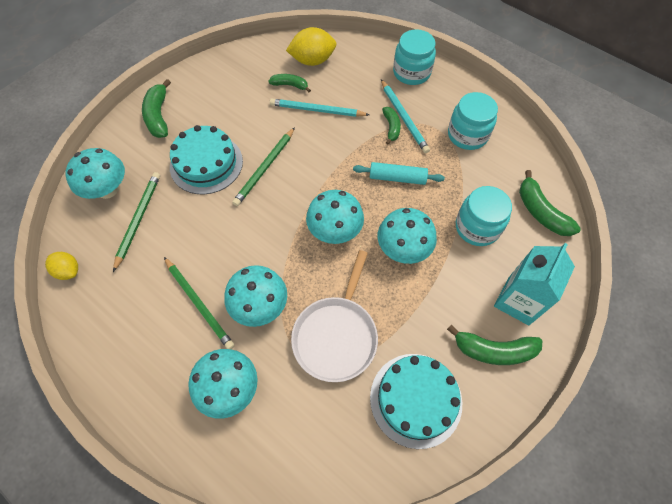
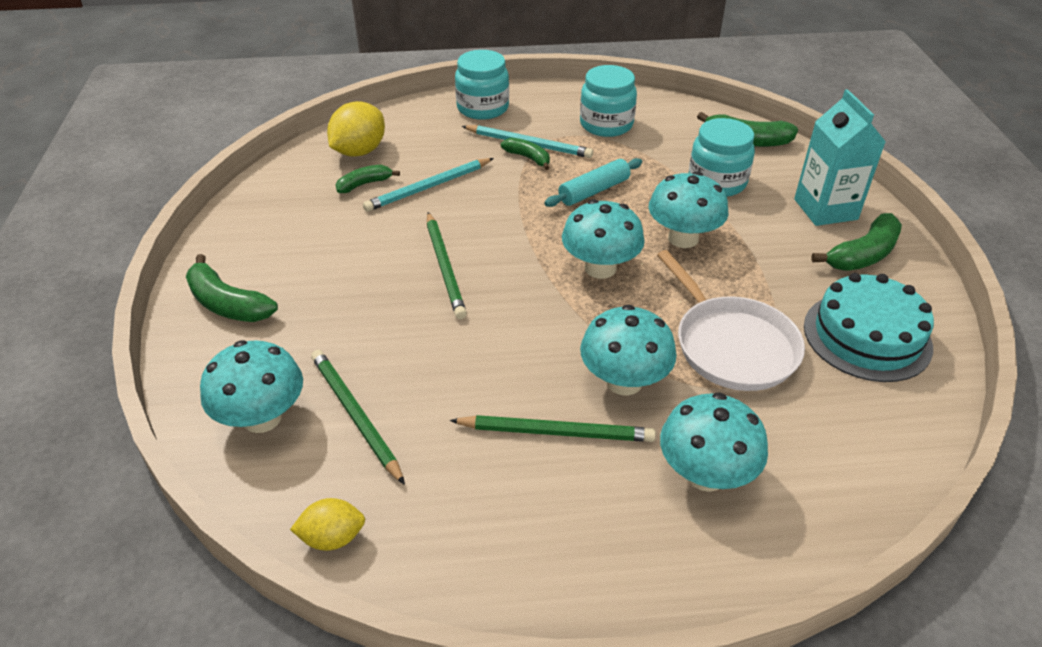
camera: 45 degrees left, 20 degrees down
turquoise cake [170,125,243,194] -> none

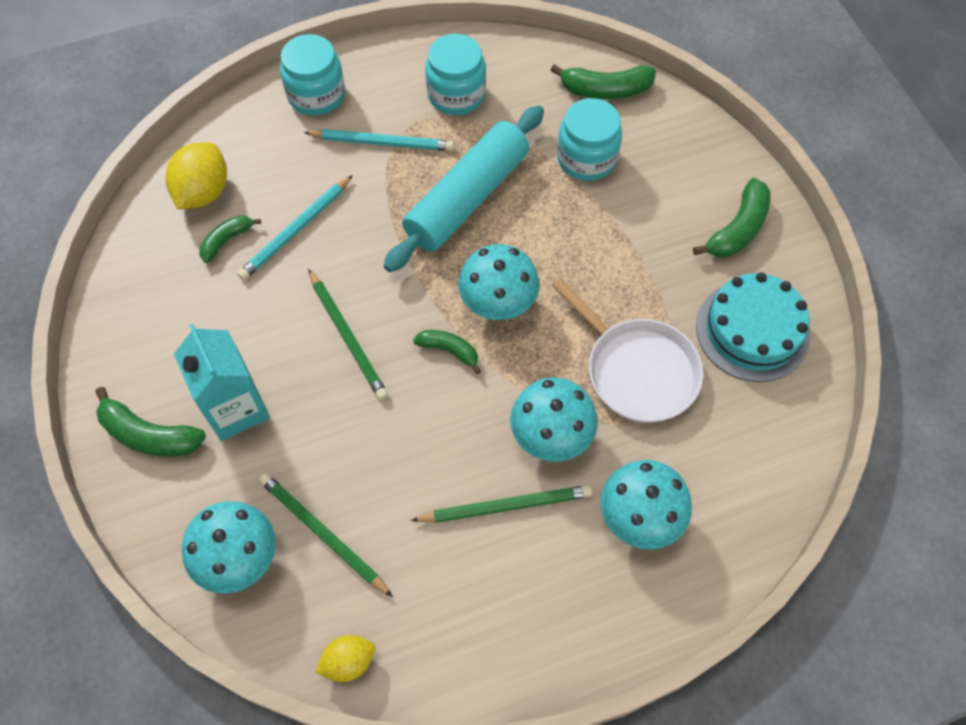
camera: 15 degrees left, 20 degrees up
green banana [501,138,550,170] -> green banana moved to [413,330,481,374]
turquoise rolling pin [544,158,642,207] -> turquoise rolling pin [383,106,544,272], size x1.88
turquoise mushroom [649,171,728,248] -> none
turquoise carton [794,89,886,226] -> turquoise carton moved to [174,323,270,441]

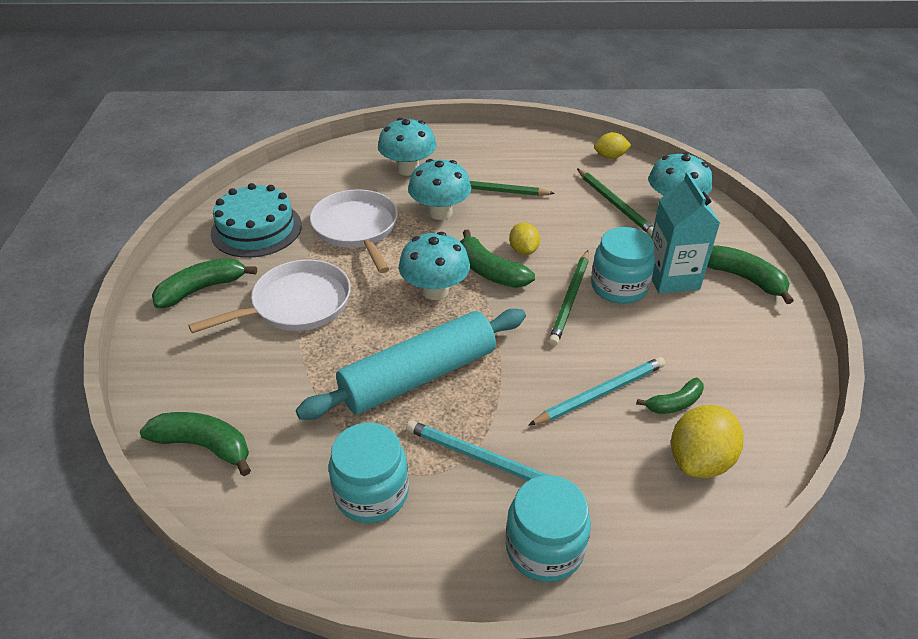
camera: 160 degrees left, 20 degrees down
green pencil [308,269,388,400] -> green pencil turned 150 degrees counterclockwise [548,250,589,346]
green banana [413,330,481,374] -> green banana [460,230,535,288], size x1.60
turquoise jar [557,98,622,181] -> turquoise jar moved to [591,227,655,304]
none -> white pan [188,259,351,333]
none -> yellow lemon [509,223,540,255]

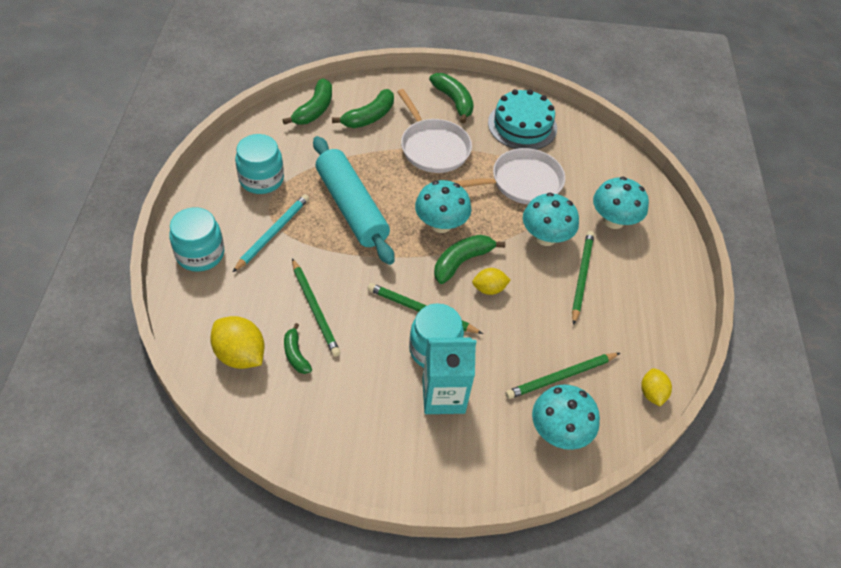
camera: 90 degrees right, 10 degrees up
turquoise pencil [528,357,665,426] -> green pencil [292,258,341,357]
green banana [707,245,794,304] -> green banana moved to [332,89,394,128]

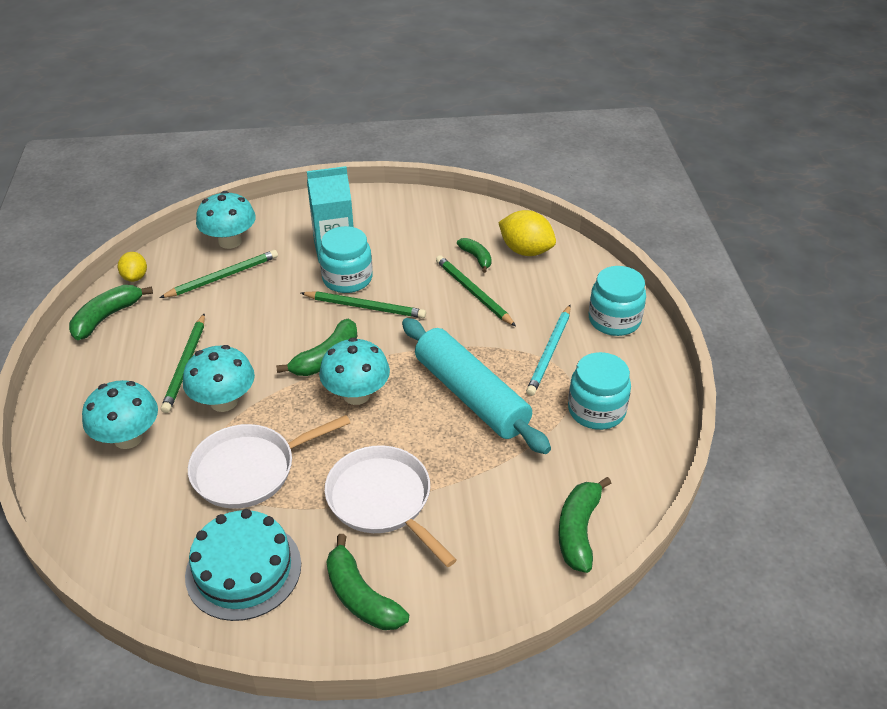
camera: 175 degrees right, 10 degrees down
green banana [332,89,394,128] -> green banana moved to [69,285,153,340]
yellow lemon [472,268,511,295] -> none

